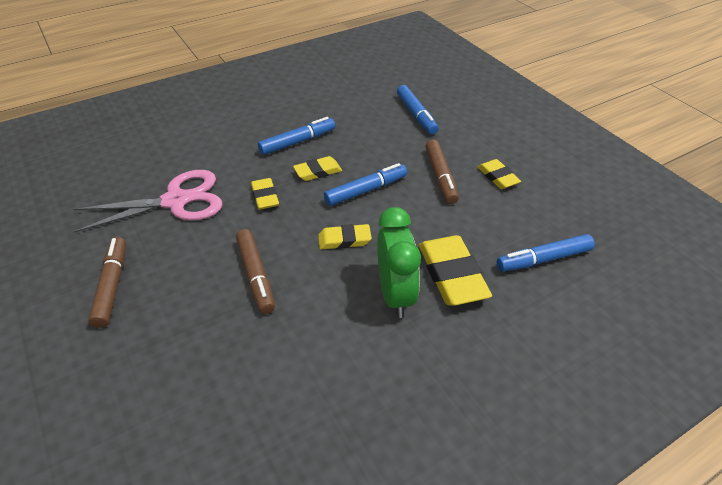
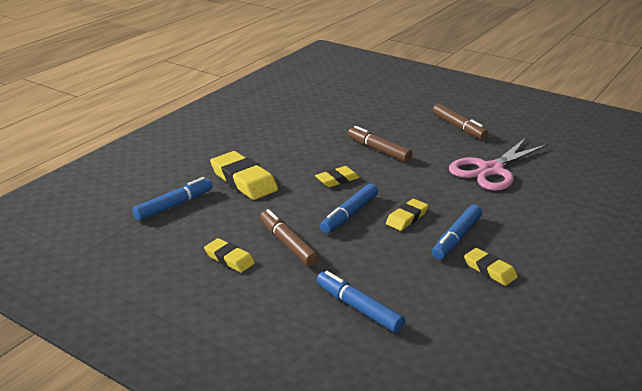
camera: 155 degrees right, 15 degrees down
yellow eraser [251,178,279,210] -> yellow eraser moved to [464,248,518,286]
green clock [377,207,421,318] -> none

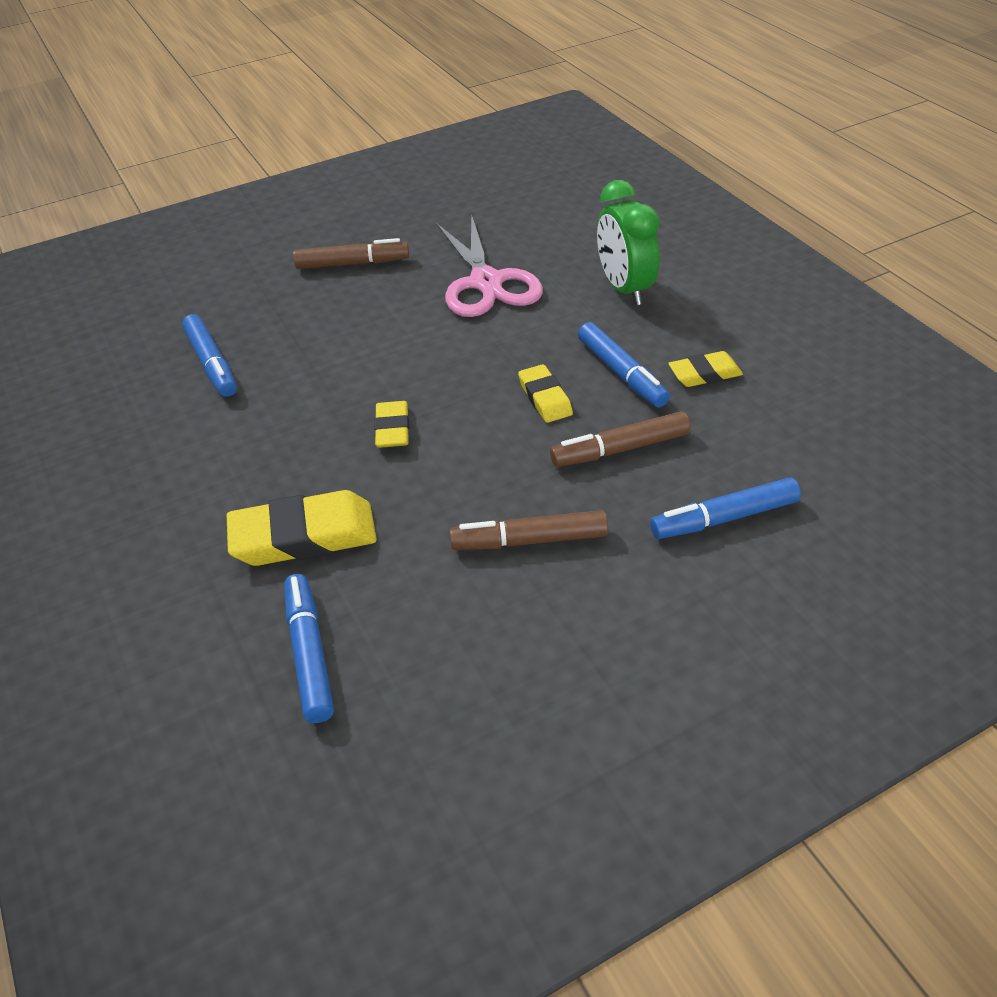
camera: 60 degrees left, 15 degrees up
yellow eraser [204,238,255,273] -> none
blue marker [320,184,378,233] -> blue marker moved to [182,314,237,397]
brown marker [348,126,412,162] -> brown marker moved to [550,411,691,467]
none -> green clock [597,180,660,305]

